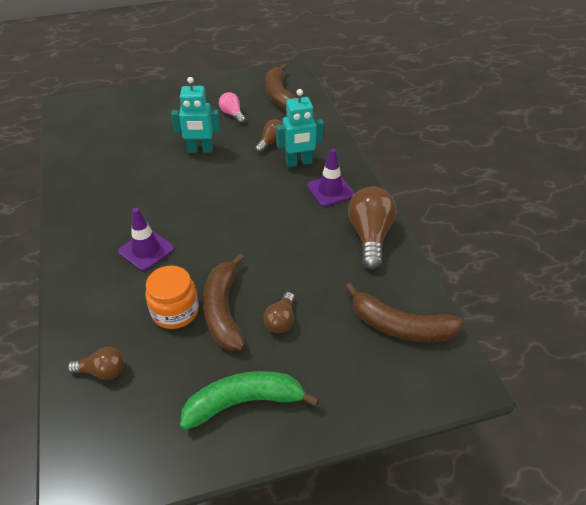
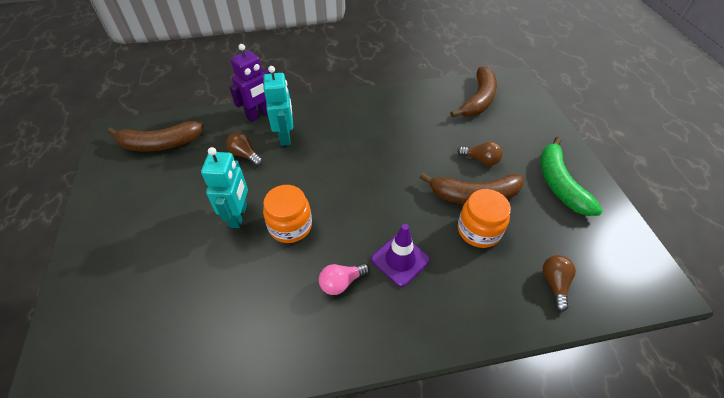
camera: 85 degrees left, 5 degrees up
pink light bulb [219,92,246,124] -> pink light bulb moved to [319,263,370,295]
purple traffic cone [307,149,355,207] -> none
brown light bulb [348,187,396,269] -> none
none -> purple robot [229,44,271,122]
none -> orange jar [263,185,312,243]

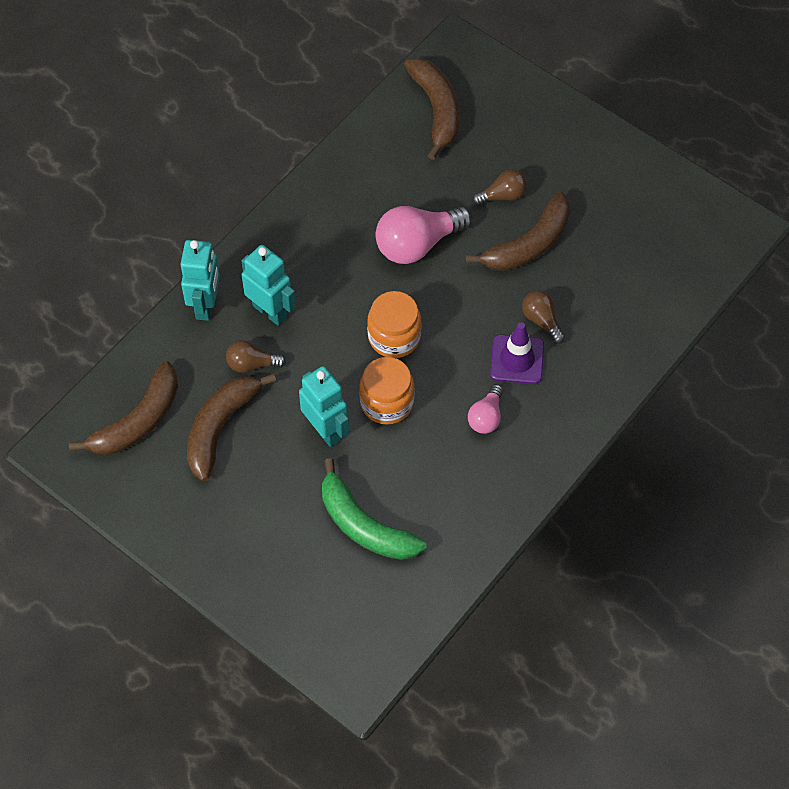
camera: 40 degrees left, 10 degrees up
purple robot [229,44,271,122] -> turquoise robot [181,240,220,321]
orange jar [458,189,511,248] -> orange jar moved to [367,291,422,358]
green banana [540,137,603,216] -> green banana moved to [322,458,427,560]
brown light bulb [543,255,576,312] -> brown light bulb moved to [522,290,565,344]
none -> brown banana [187,373,276,481]
none -> pink light bulb [375,206,472,264]

